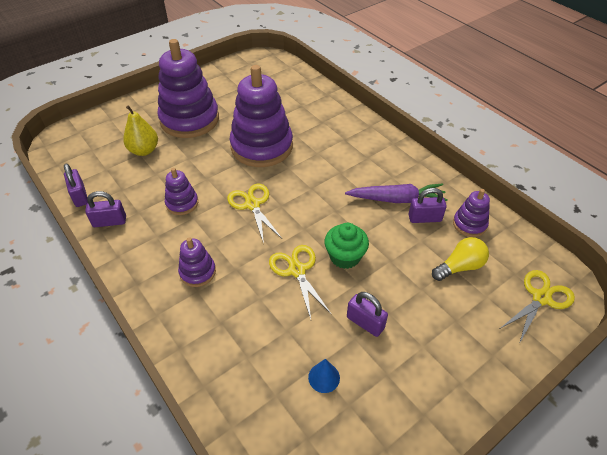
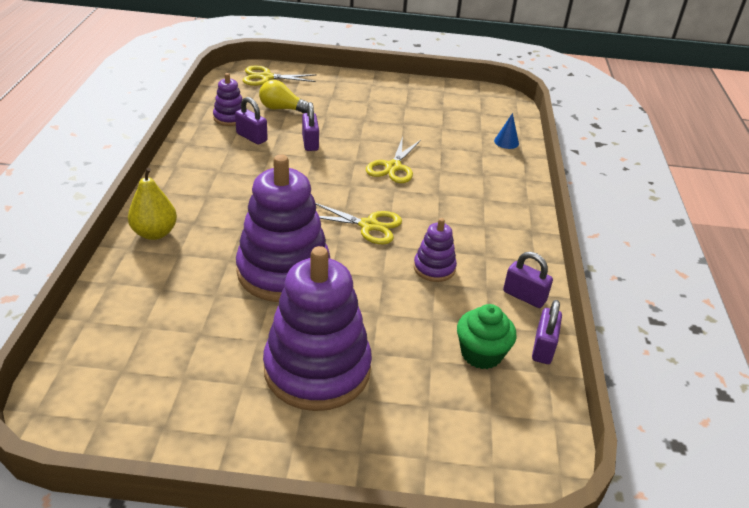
camera: 140 degrees left, 10 degrees down
yellow pear [123,106,158,156] -> yellow pear moved to [128,168,177,240]
purple stacking toy [178,237,216,287] -> none
yellow scissors [227,184,282,243] -> yellow scissors turned 90 degrees counterclockwise [316,203,402,244]
blue cone [308,359,340,393] -> blue cone moved to [494,113,519,149]
green cupcake [325,223,369,269] -> green cupcake moved to [457,304,517,369]
purple carrot [345,183,448,203] -> none
purple padlock [347,292,388,337] -> purple padlock moved to [302,102,319,151]

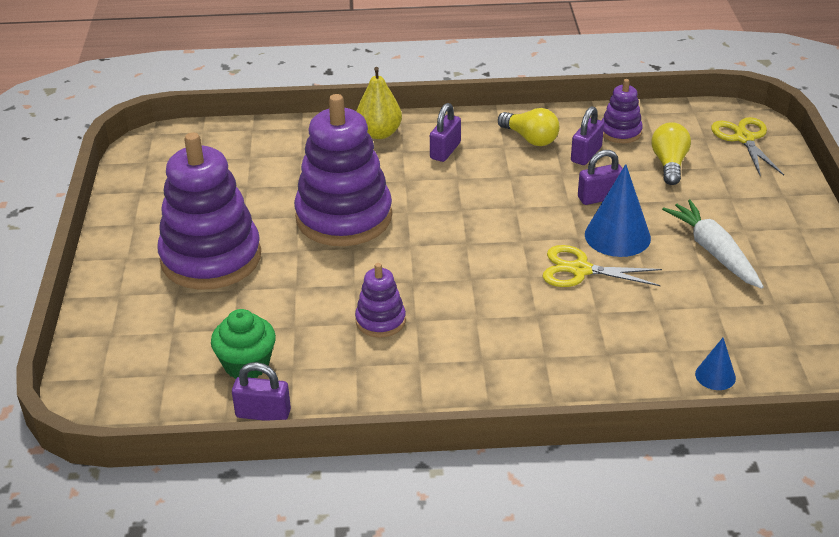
camera: 85 degrees right, 0 degrees up
yellow scissors [316,203,402,244] -> none
purple padlock [503,252,553,308] -> purple padlock moved to [430,103,461,162]
none -> yellow light bulb [498,108,559,146]
none -> blue cone [585,164,651,257]
none -> white carrot [662,200,764,289]

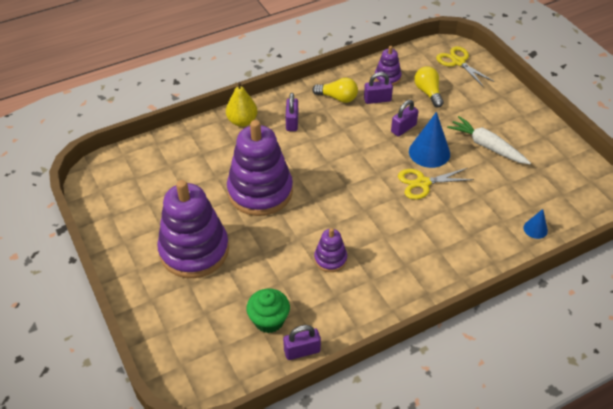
camera: 25 degrees left, 10 degrees up
purple padlock [571,106,604,165] -> purple padlock turned 75 degrees clockwise [364,72,393,104]

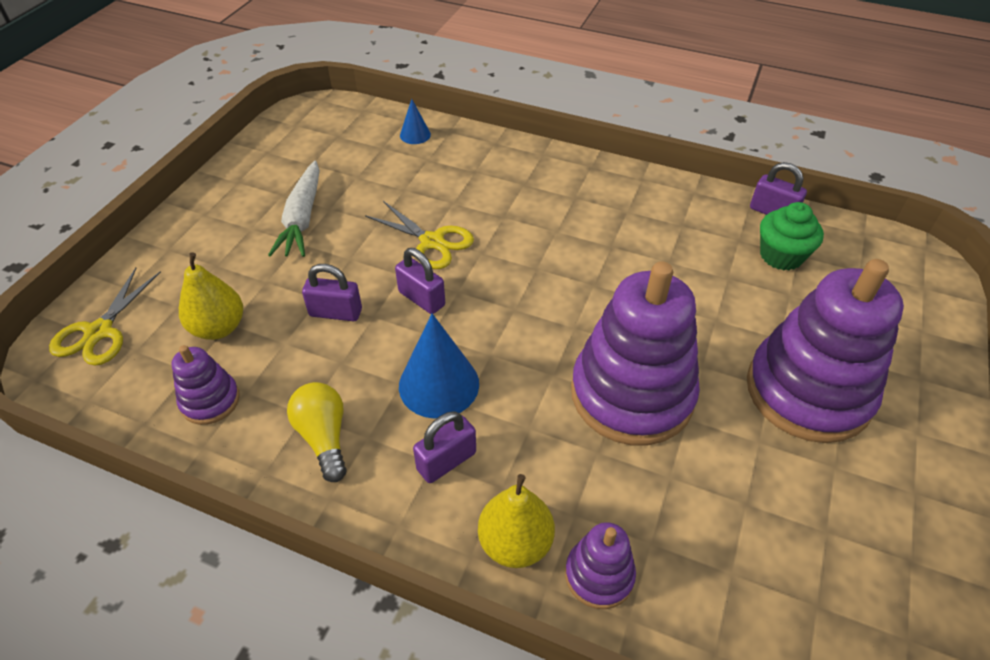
camera: 130 degrees left, 0 degrees up
purple stacking toy [314,228,347,272] -> purple stacking toy moved to [565,522,636,609]
purple padlock [364,72,393,104] -> purple padlock moved to [395,248,445,314]
blue cone [409,112,450,168] -> blue cone moved to [399,313,479,419]
yellow light bulb [414,67,444,108] -> yellow pear [179,252,243,340]

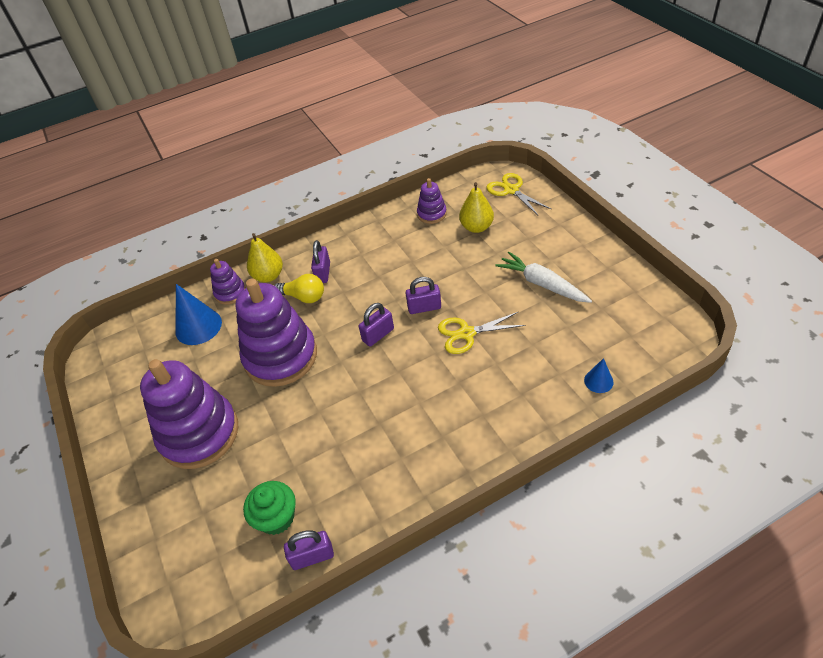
camera: 135 degrees right, 0 degrees up
yellow light bulb [287,382,347,482] -> yellow light bulb moved to [274,274,324,303]
purple padlock [302,264,362,321] -> purple padlock moved to [359,303,394,346]
blue cone [399,313,479,419] -> blue cone moved to [175,284,222,345]

